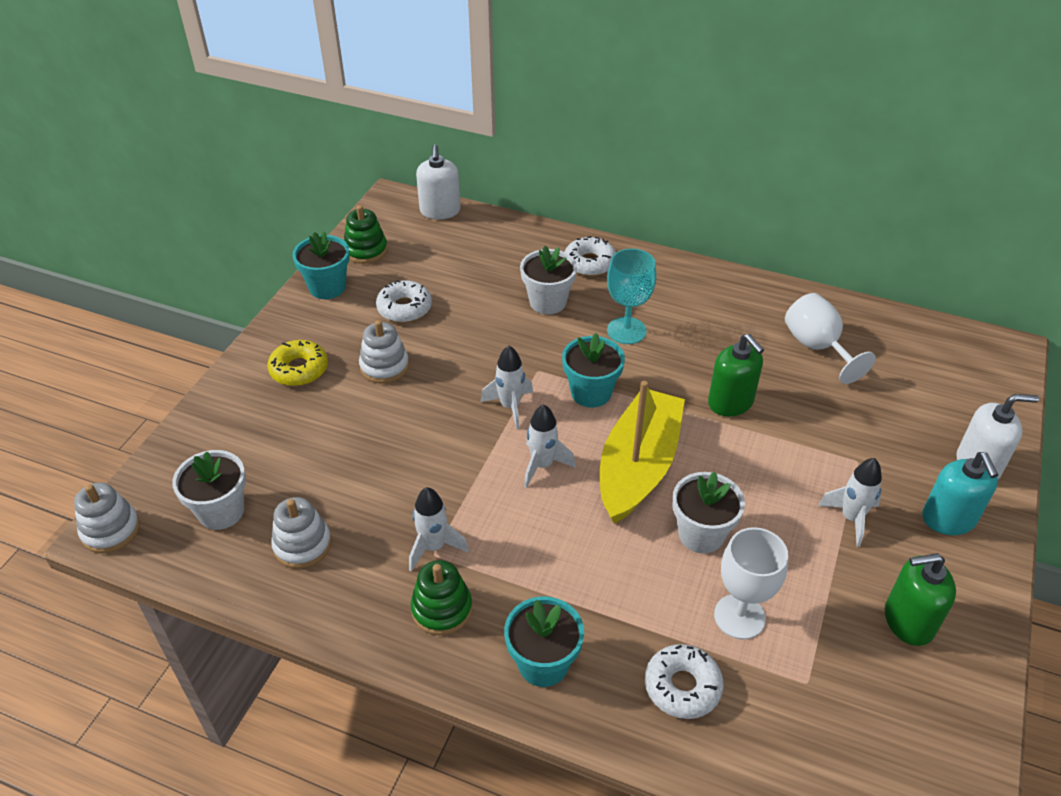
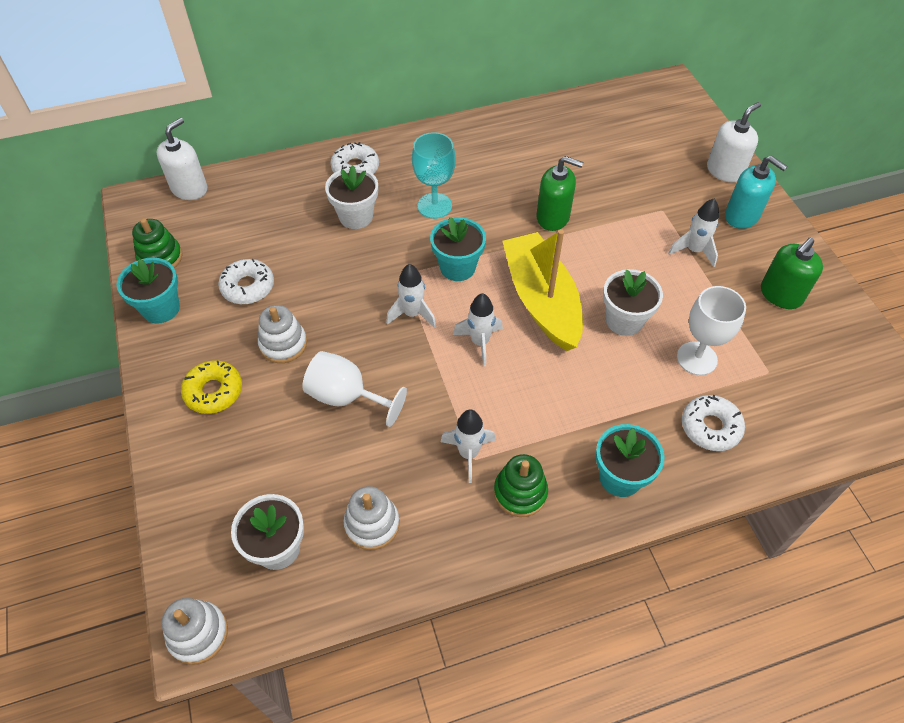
camera: 40 degrees left, 10 degrees up
white soap dispenser [416,145,461,219] -> white soap dispenser turned 105 degrees counterclockwise [157,118,207,200]
white goblet [785,293,876,384] -> white goblet moved to [302,351,407,427]

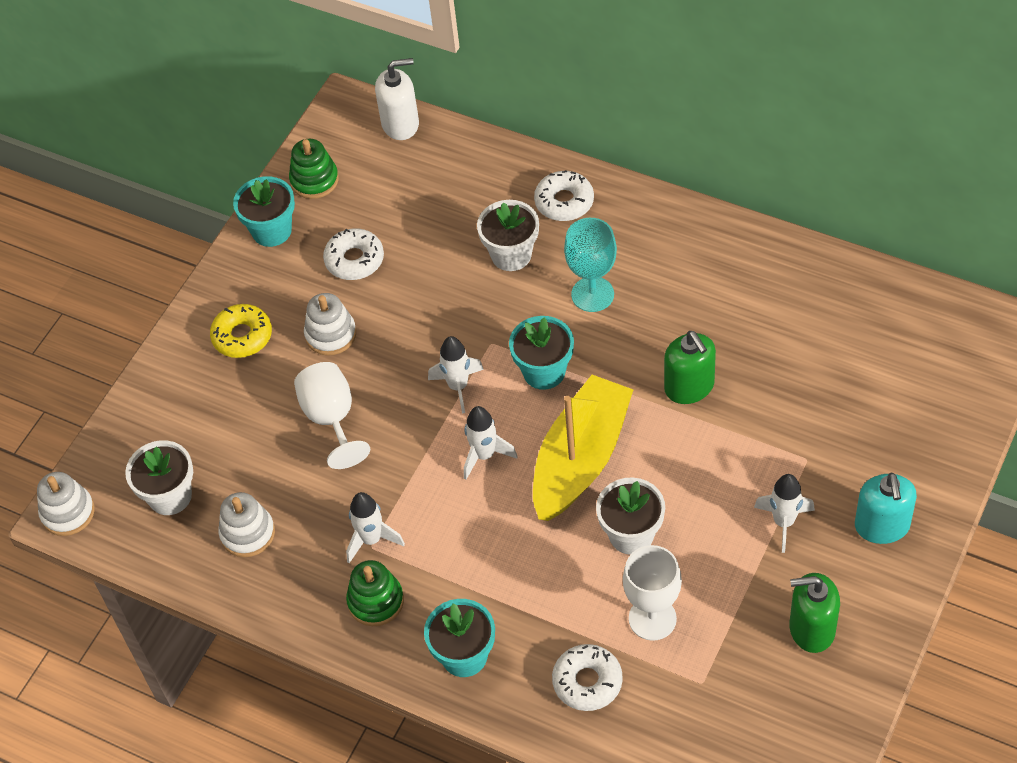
camera: 50 degrees right, 0 degrees up
white soap dispenser [707,102,761,182] -> none

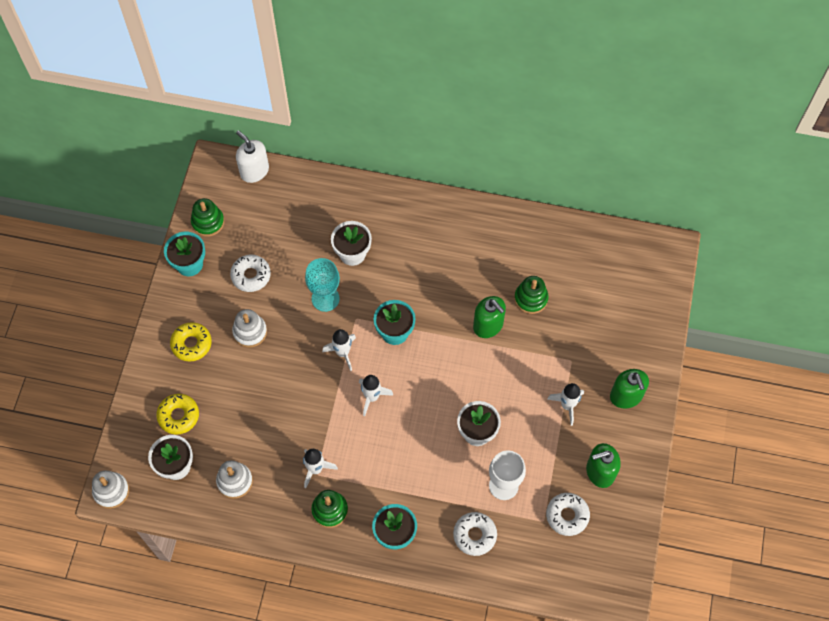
camera: 20 degrees left, 10 degrees up
white goblet [294,362,370,469] -> none
white soap dispenser [375,58,419,140] -> white soap dispenser turned 105 degrees counterclockwise [236,130,269,183]
yellow boat [533,375,633,521] -> none
white donut [534,170,594,221] -> white donut moved to [546,493,590,536]
turquoise goblet [564,218,617,312] -> turquoise goblet moved to [305,258,340,312]
turquoise soap dispenser [855,473,917,544] -> green soap dispenser [610,369,649,409]
none -> yellow donut [156,394,199,434]
none -> green stacking toy [514,276,548,314]

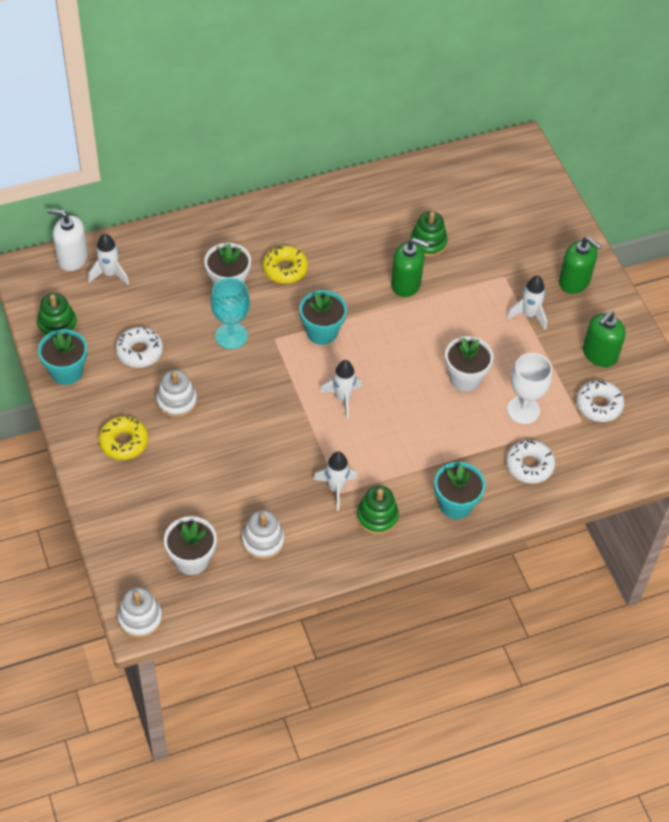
camera: 35 degrees left, 10 degrees down
yellow donut [156,394,199,434] -> yellow donut moved to [263,245,308,284]
white rocket [322,329,356,371] -> white rocket moved to [88,234,129,285]

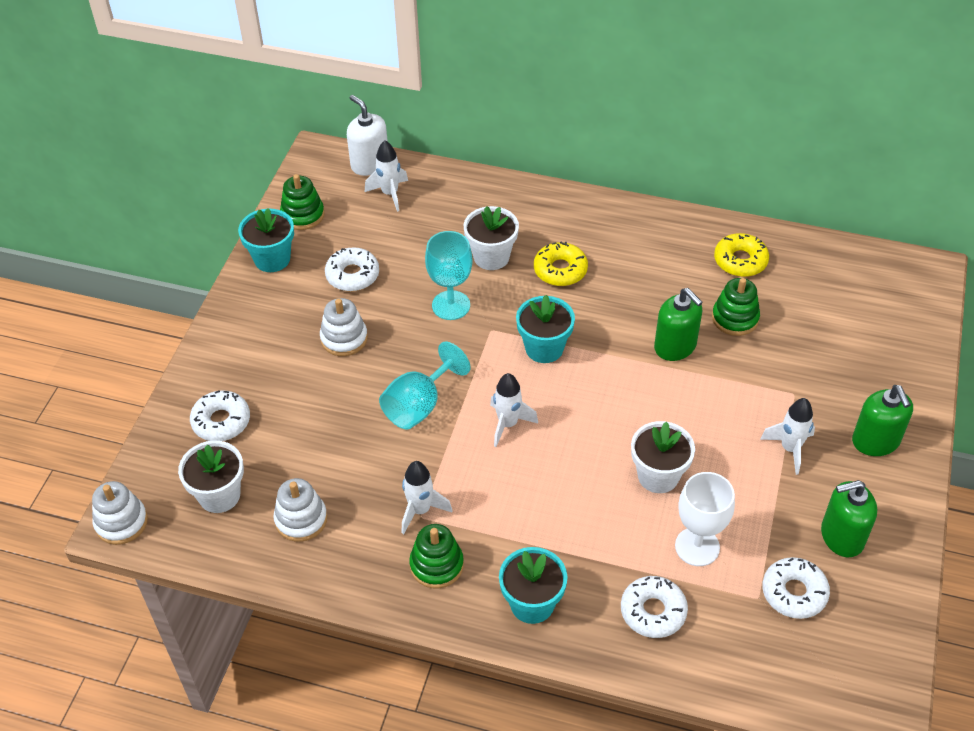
camera: 40 degrees right, 5 degrees down
yellow donut [99,416,148,460] -> yellow donut moved to [714,233,769,277]
none -> white donut [190,390,250,441]
none -> turquoise goblet [379,341,470,429]

